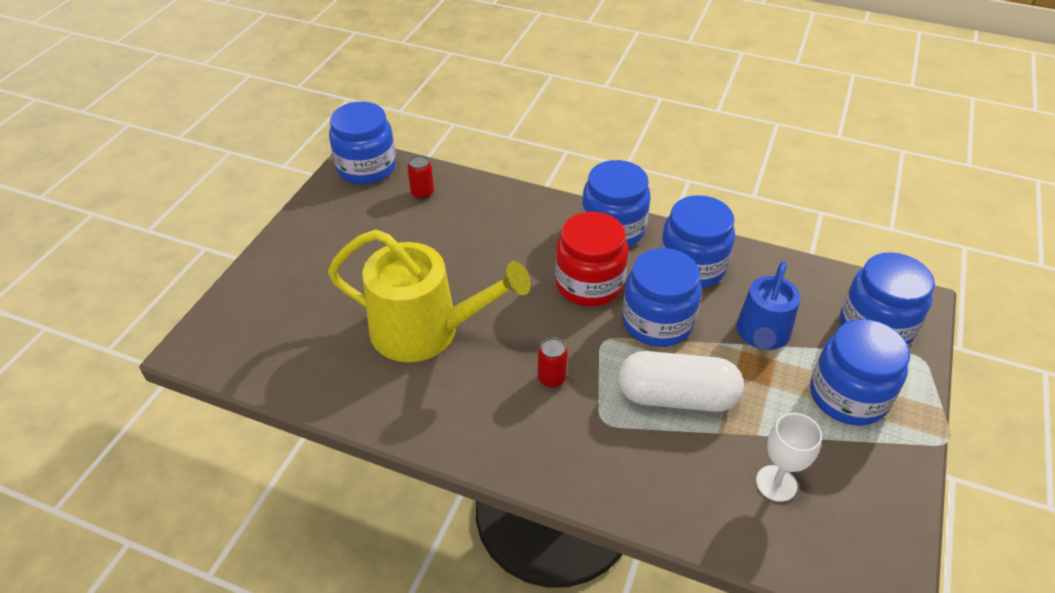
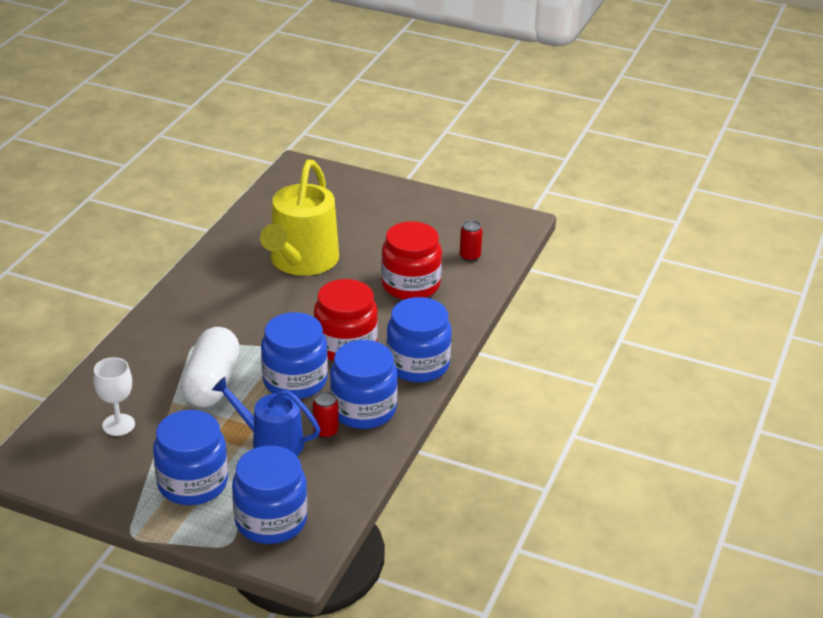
camera: 90 degrees right, 10 degrees down
blue jar [329,102,396,184] -> none
red can [538,337,568,388] -> red can moved to [313,392,339,439]
none -> red jar [381,221,442,300]

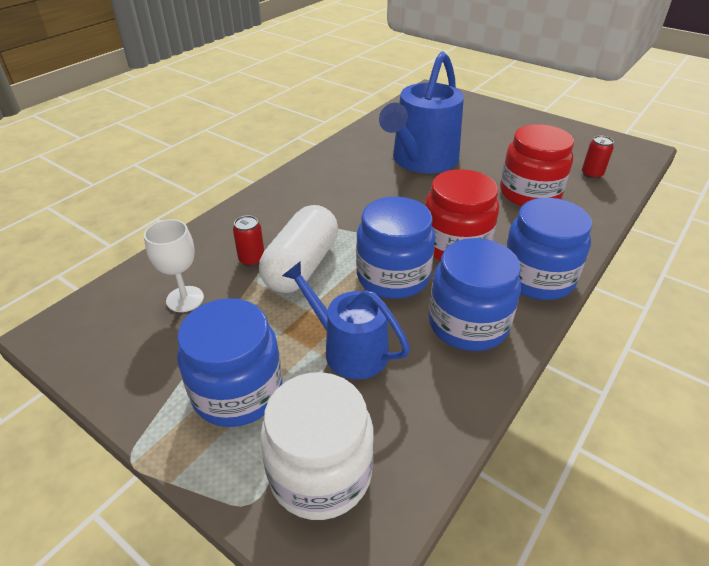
camera: 15 degrees right, 5 degrees up
blue jar [232,446,308,544] -> white jar [260,372,374,520]
yellow watering can [260,159,339,276] -> blue watering can [379,51,464,174]
red can [313,392,339,439] -> red can moved to [233,215,264,267]

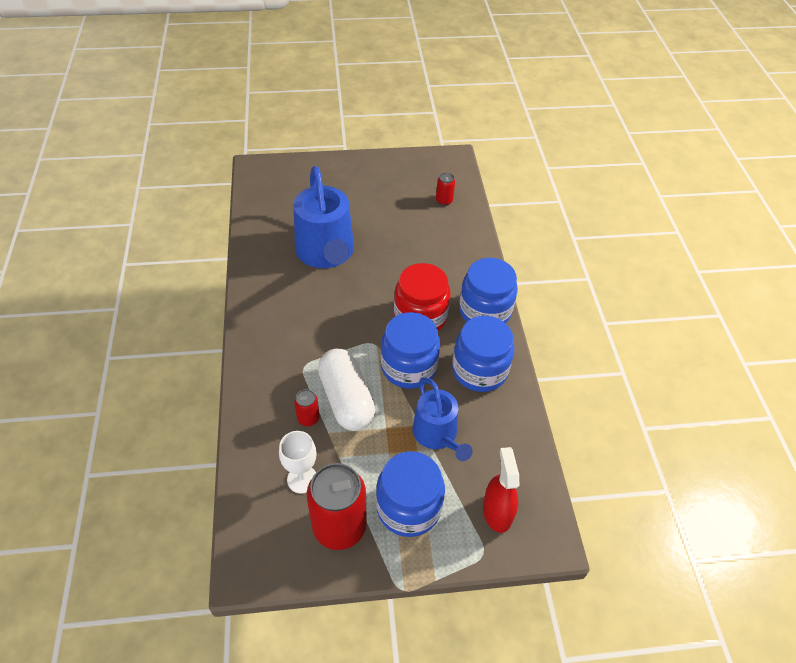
camera: 45 degrees left, 10 degrees up
white jar [260,372,374,520] -> red spray bottle [483,447,519,533]
blue watering can [282,261,410,379] -> blue watering can turned 105 degrees counterclockwise [412,377,473,461]
red jar [500,124,574,206] -> none
none -> red can [307,463,367,550]

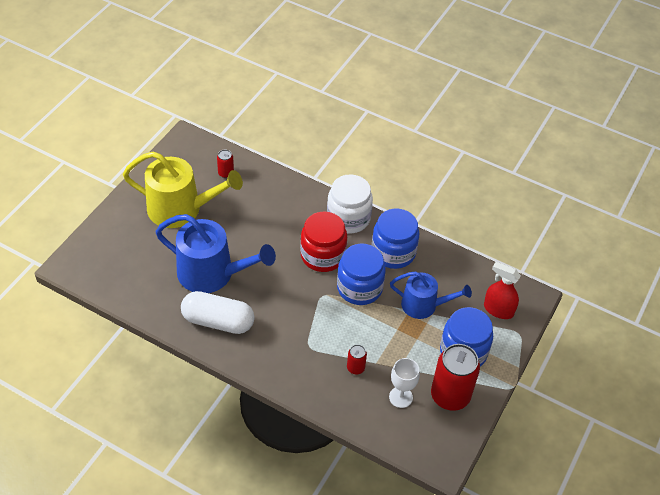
camera: 55 degrees left, 0 degrees up
white capsule [318,349,375,431] -> white capsule moved to [181,291,255,334]
blue jar [459,258,518,323] -> white jar [327,174,373,233]
none -> yellow watering can [123,151,243,228]

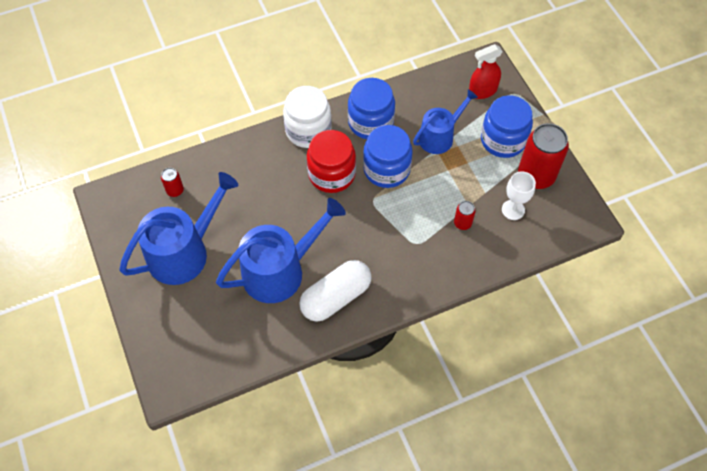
camera: 50 degrees left, 10 degrees up
yellow watering can [123,151,243,228] -> blue watering can [119,172,238,285]

